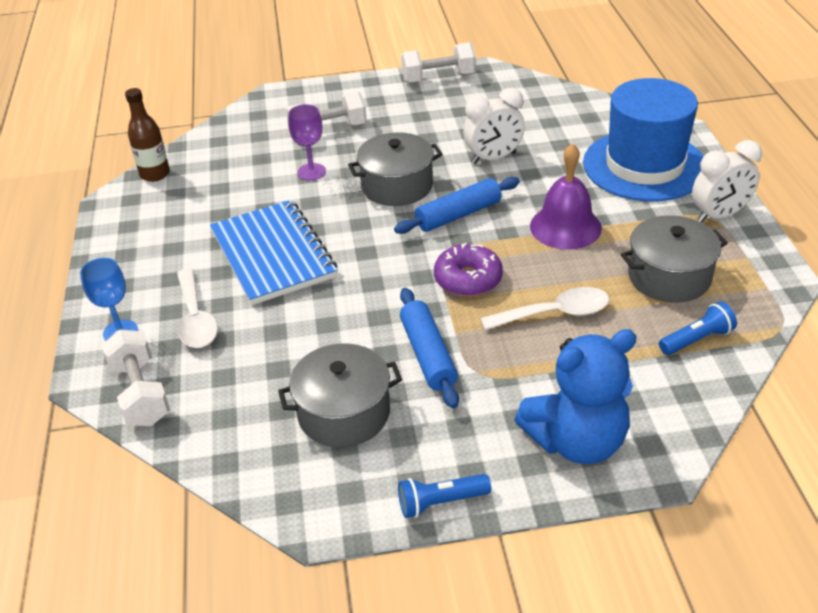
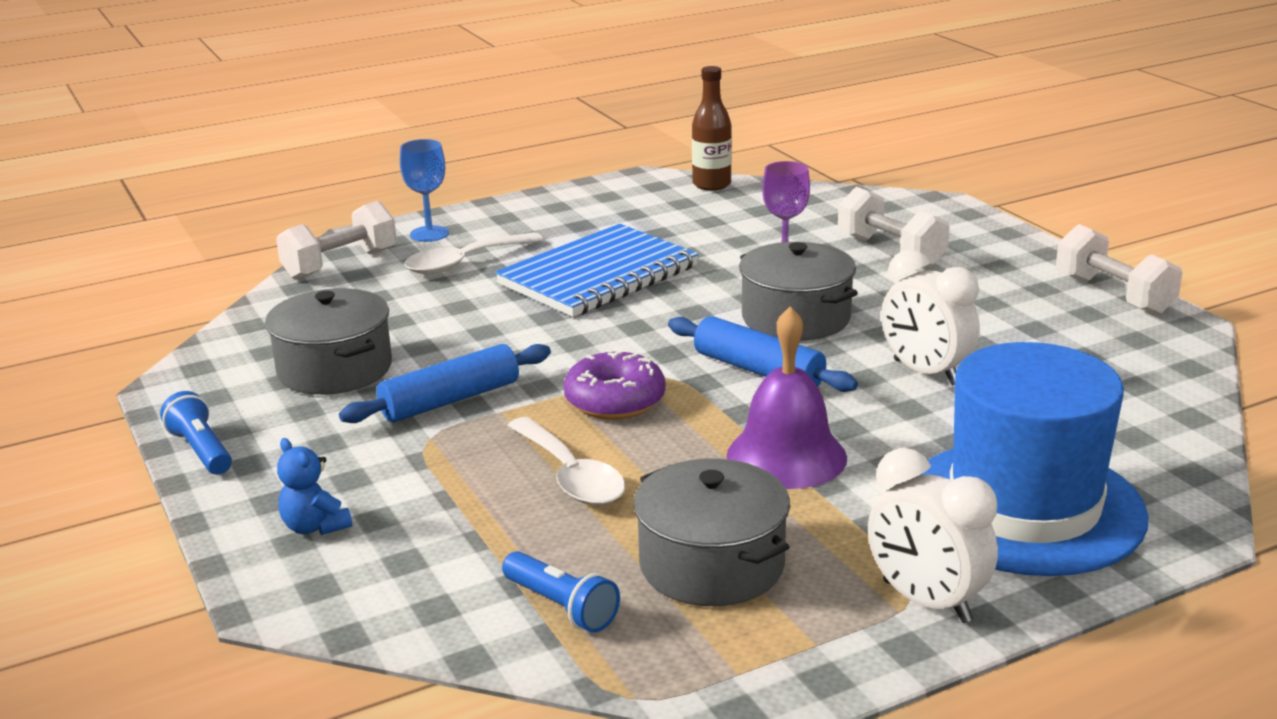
camera: 70 degrees right, 15 degrees down
blue teddy bear [514,329,637,464] -> blue teddy bear [277,438,352,535], size x0.45

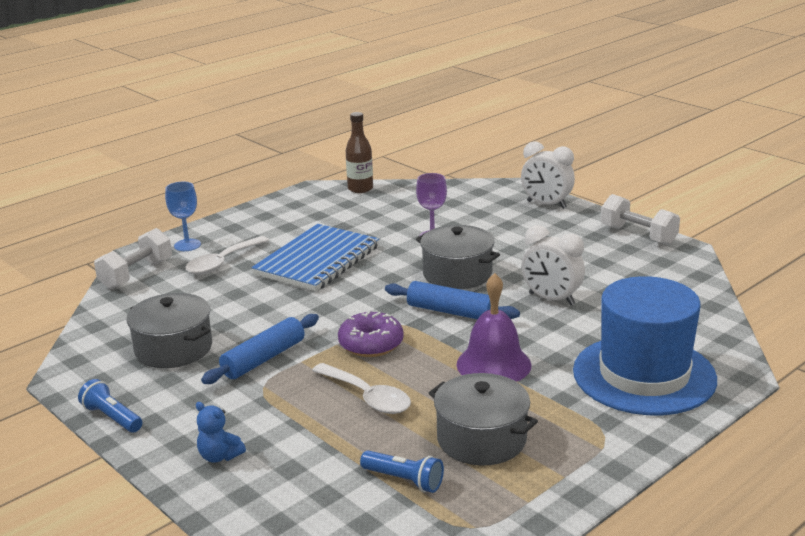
camera: 15 degrees left, 0 degrees up
white dumbbell [838,187,950,267] -> none
white clock [868,448,998,623] -> white clock moved to [521,141,575,209]

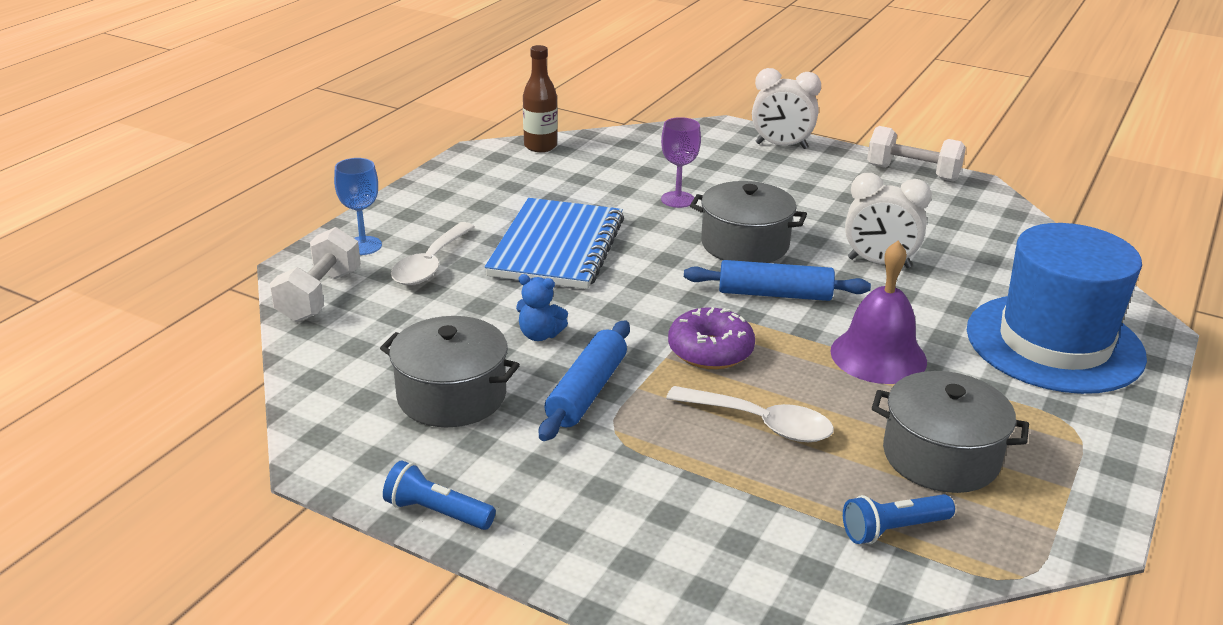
camera: 20 degrees left, 5 degrees up
blue teddy bear [196,402,246,463] -> blue teddy bear moved to [516,274,568,341]
blue flashlight [360,450,444,493] -> blue flashlight turned 150 degrees clockwise [843,494,955,544]

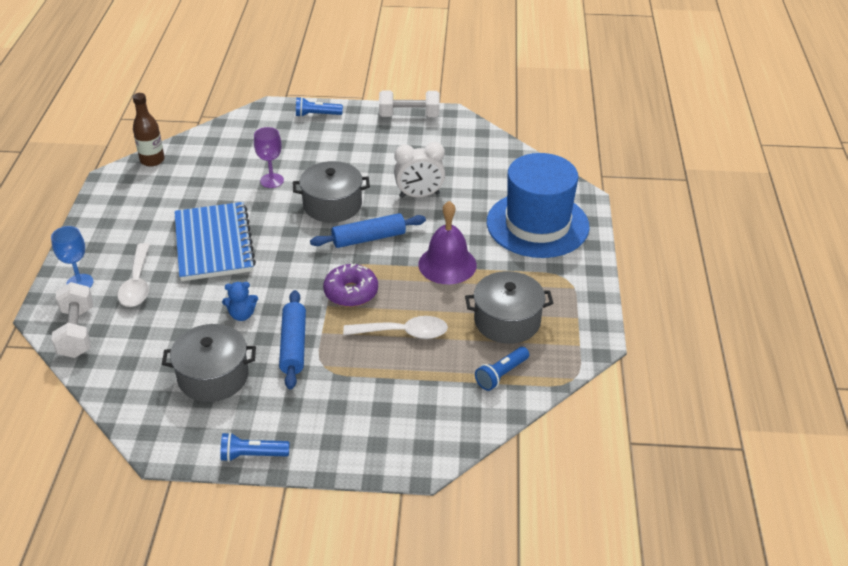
camera: 25 degrees left, 10 degrees up
white clock [752,68,821,149] -> blue flashlight [296,97,343,117]

